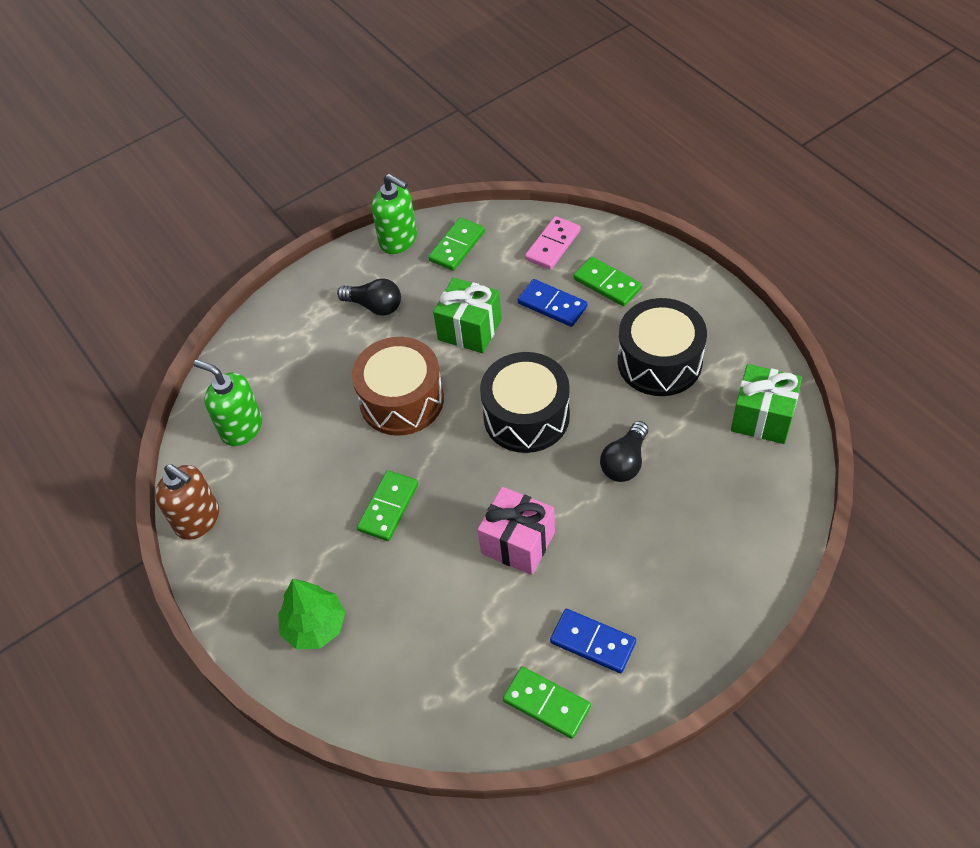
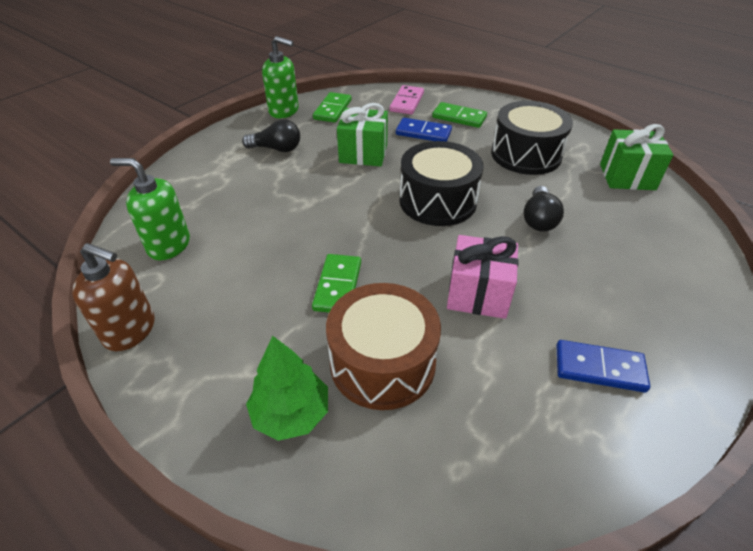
camera: 20 degrees left, 10 degrees down
brown drum [352,337,444,436] -> brown drum moved to [326,283,441,410]
green domino [503,667,591,739] -> none

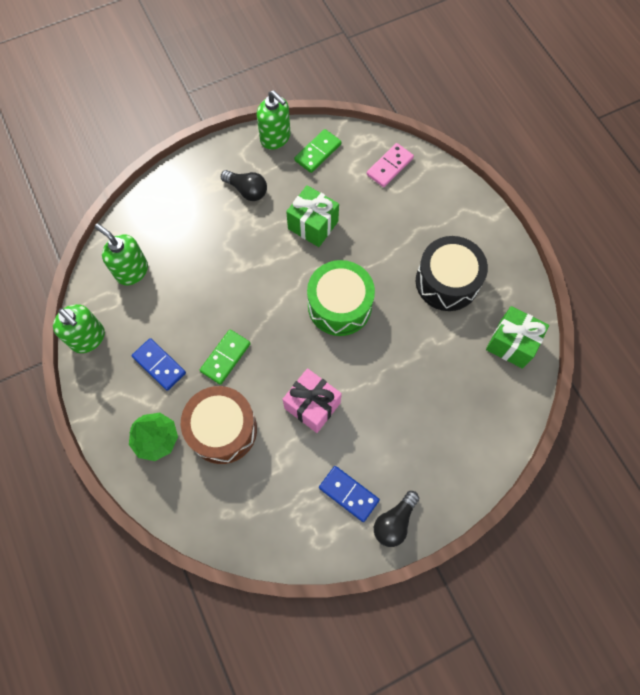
camera: 25 degrees right, 25 degrees up
brown soap dispenser [72,243,155,351] -> green soap dispenser [53,304,105,353]
blue domino [396,118,452,142] -> blue domino moved to [132,338,186,391]
black drum [399,141,484,226] -> green drum [307,260,375,336]
green domino [432,102,487,128] -> none
black light bulb [524,186,564,232] -> black light bulb moved to [374,491,419,547]

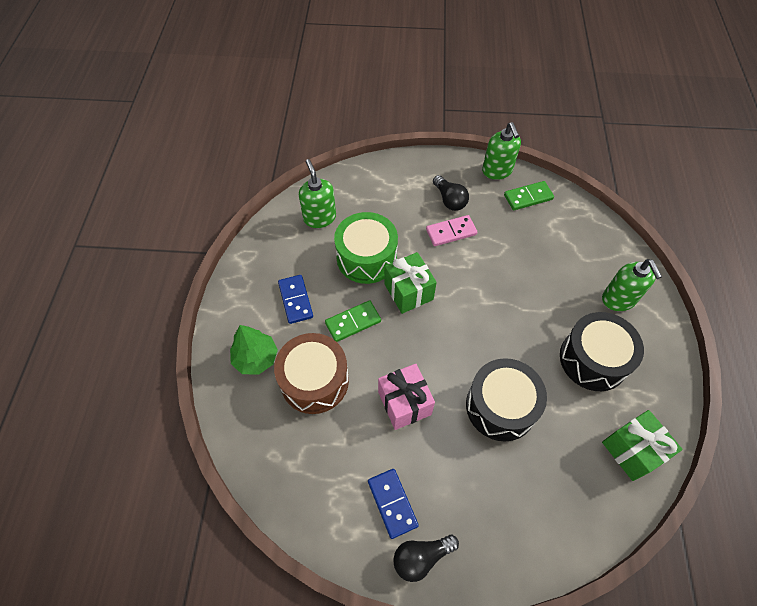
camera: 30 degrees right, 10 degrees down
green soap dispenser [53,304,105,353] -> green soap dispenser moved to [602,259,662,311]
green gift [286,185,339,247] -> green gift moved to [384,252,437,314]
green drum [307,260,375,336] -> green drum moved to [334,212,398,284]
pink domino [367,143,414,187] -> pink domino moved to [426,215,477,246]
none -> black drum [466,358,547,442]

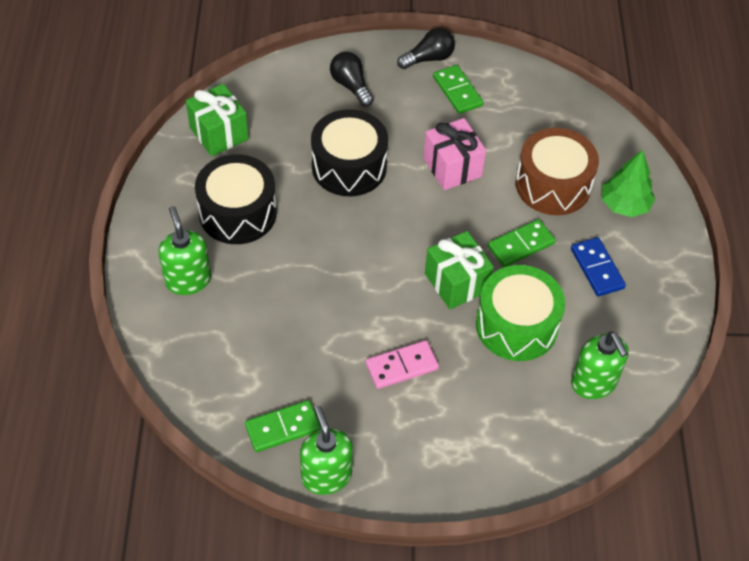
camera: 175 degrees right, 5 degrees down
blue domino [368,469,419,539] -> green domino [433,65,484,114]
black light bulb [433,175,469,211] -> black light bulb moved to [330,52,374,107]

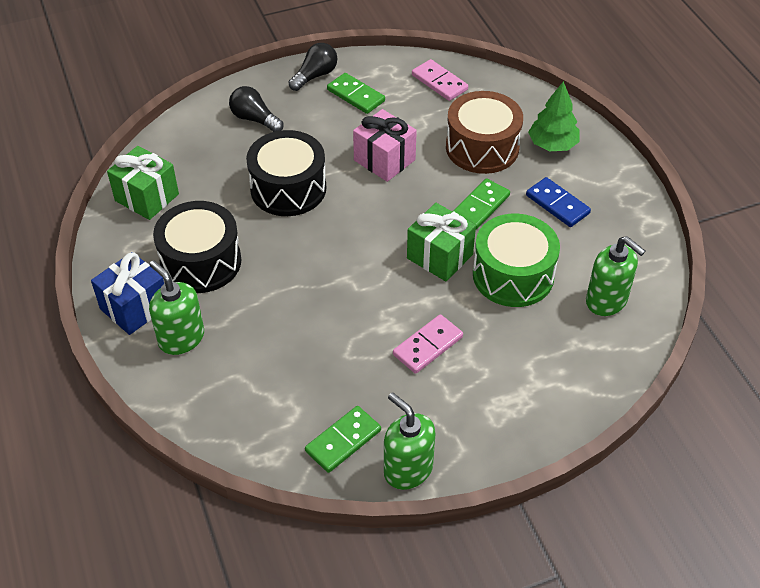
camera: 20 degrees left, 5 degrees down
none -> blue gift [91,252,164,335]
none -> pink domino [412,59,468,101]

